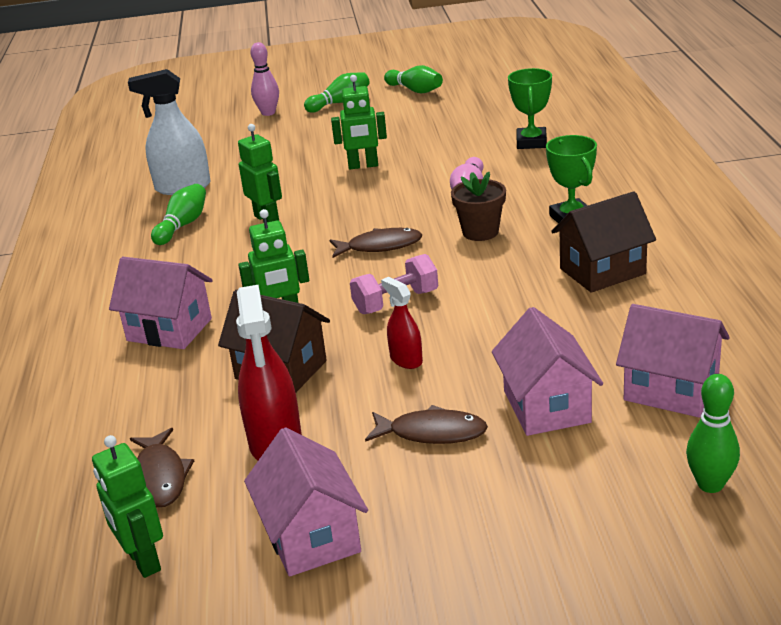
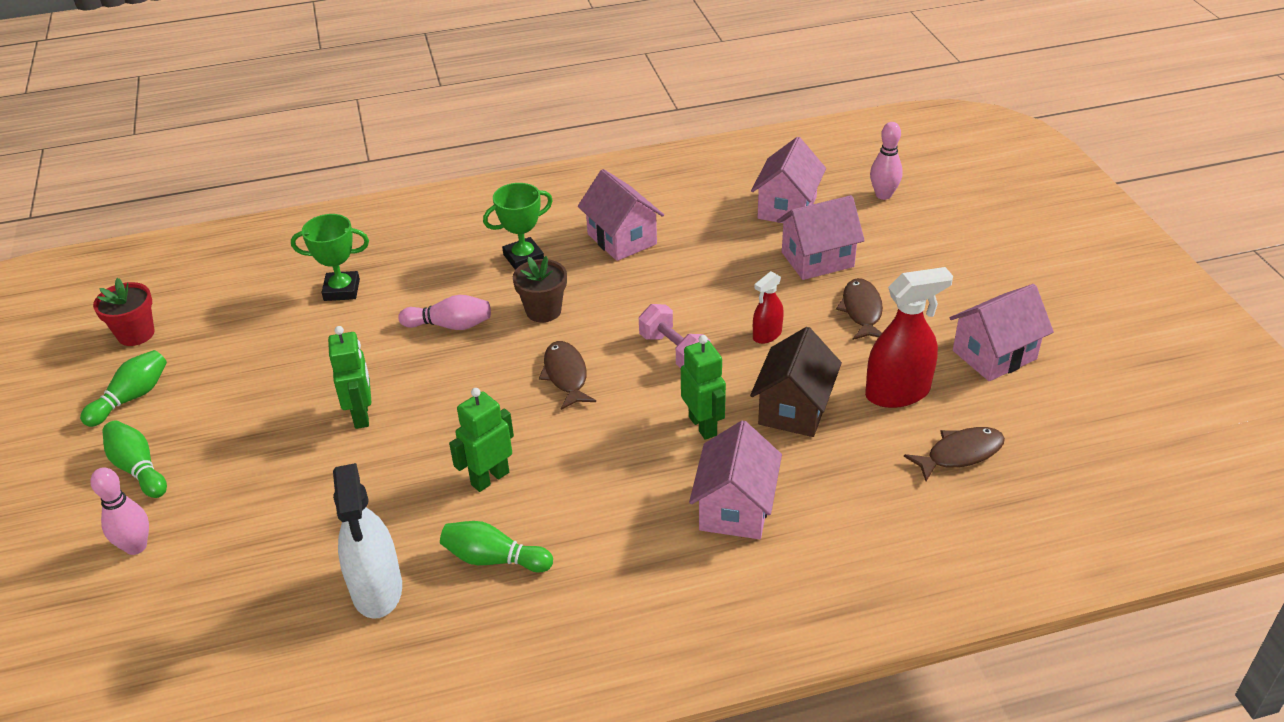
camera: 100 degrees left, 10 degrees up
green robot [92,435,163,578] -> none
brown house [551,191,656,293] -> pink house [578,169,664,261]
green bowling pin [686,374,740,493] -> pink bowling pin [870,122,903,200]
none -> red flower pot [93,278,154,346]

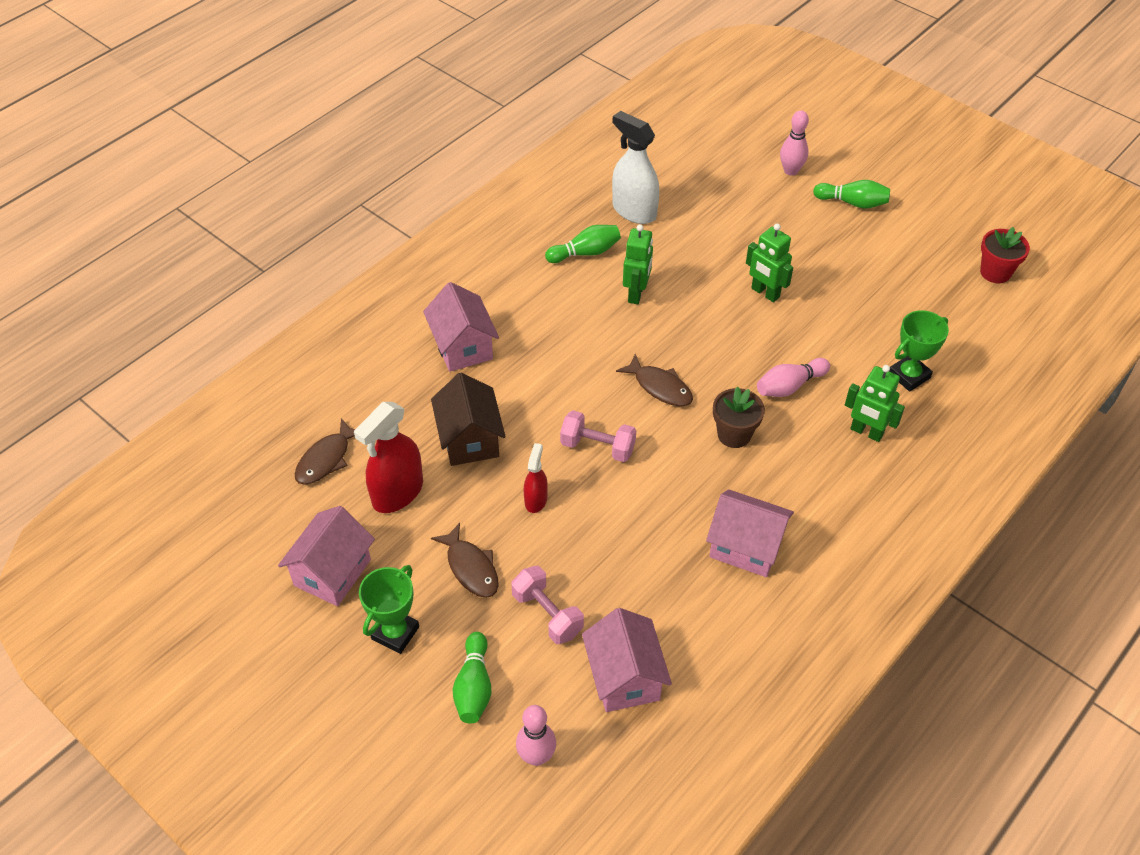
camera: 145 degrees right, 10 degrees up
green bowling pin [80,350,167,427] -> green bowling pin moved to [453,632,491,724]
green trophy [483,183,553,270] -> green trophy moved to [359,565,419,654]
green robot [681,335,726,440] -> green robot moved to [845,365,905,442]
pink house [777,195,865,280] -> pink dumbbell [511,566,584,644]

